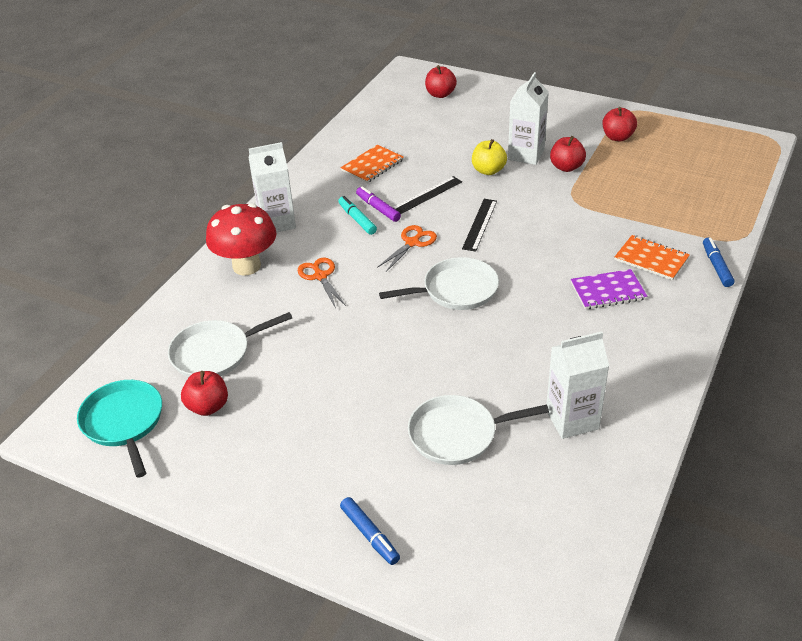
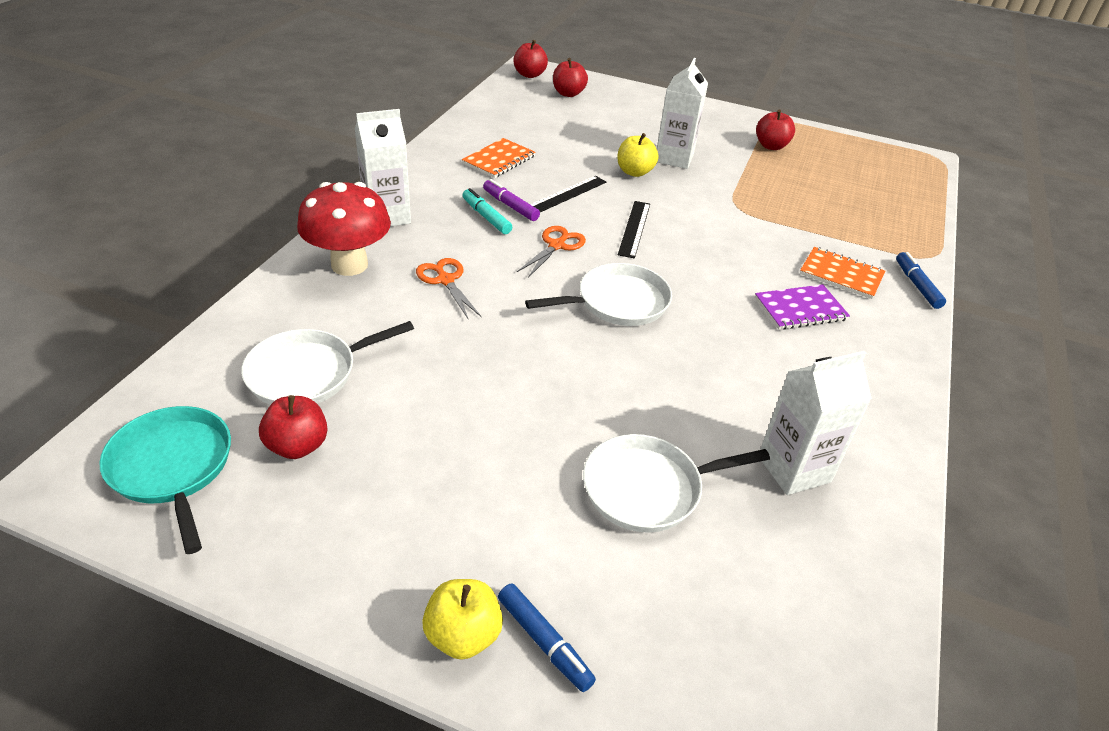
camera: 10 degrees left, 0 degrees up
red apple [550,136,586,172] -> red apple moved to [513,40,548,78]
none -> yellow apple [422,579,503,660]

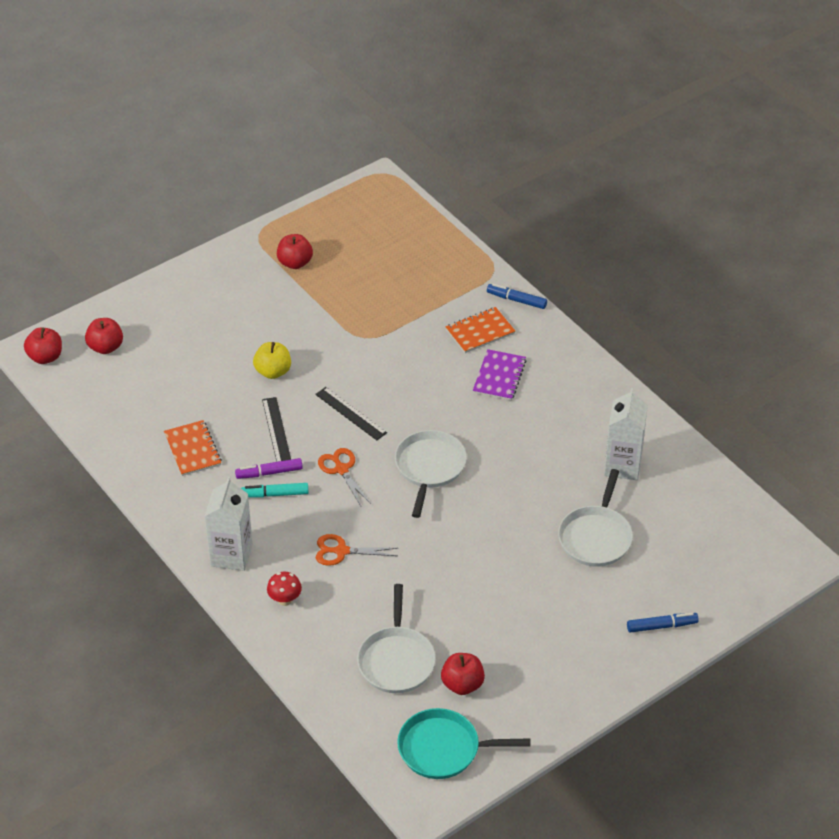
camera: 55 degrees left, 5 degrees up
red mushroom [297,182,391,276] -> red mushroom [267,572,302,606], size x0.47
yellow apple [422,579,503,660] -> none
white carton [657,58,708,169] -> none

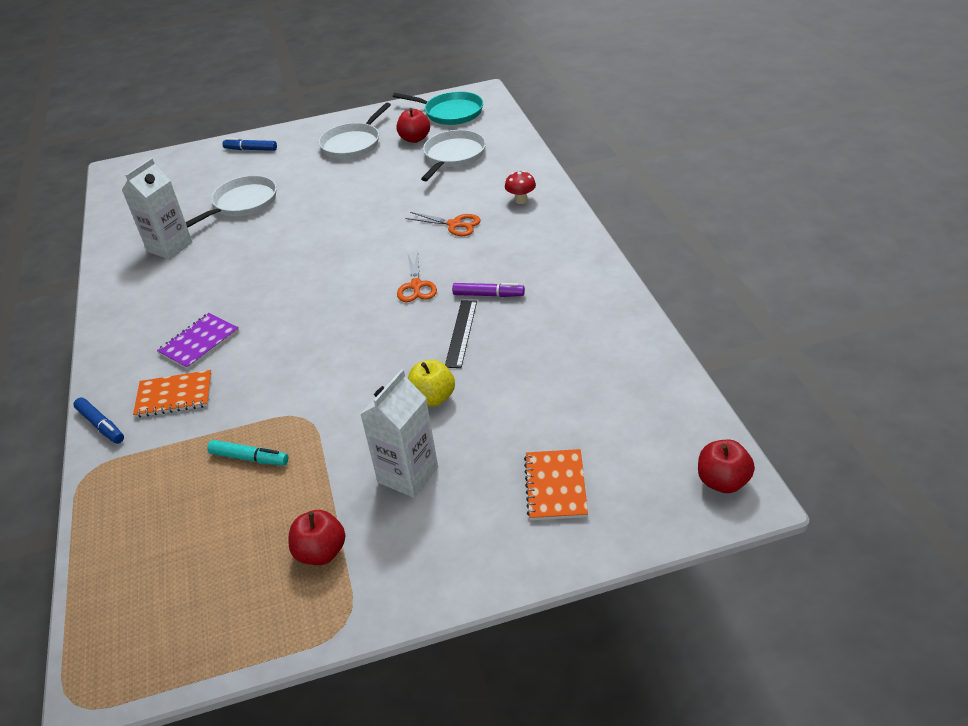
camera: 155 degrees left, 5 degrees down
red apple [85,318,123,354] -> none
orange notebook [164,420,222,476] -> orange notebook moved to [524,449,588,520]
white carton [204,477,253,571] -> white carton moved to [360,369,438,498]
turquoise marker [241,483,309,498] -> turquoise marker moved to [207,440,288,466]
black ruler [315,387,387,440] -> none
white pan [395,430,467,518] -> white pan moved to [318,103,391,159]

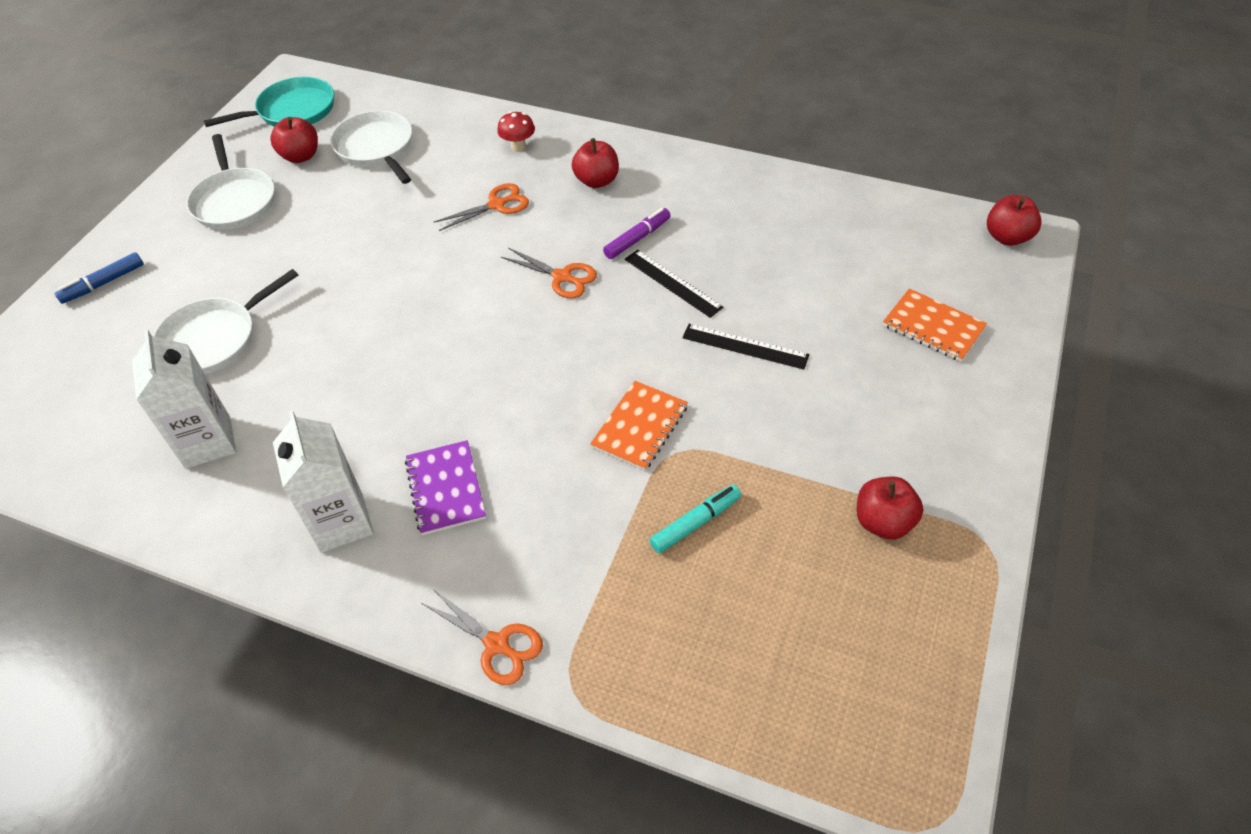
camera: 55 degrees left, 10 degrees up
blue marker [73,397,124,444] -> orange scissors [421,589,543,685]
orange notebook [133,370,212,418] -> orange notebook moved to [590,381,688,471]
white pan [186,175,277,228] -> white pan turned 120 degrees counterclockwise [153,269,299,374]
white carton [360,369,438,498] -> white carton moved to [273,410,374,553]
yellow apple [408,360,455,407] -> black ruler [682,324,810,369]
none -> red apple [572,138,619,188]

